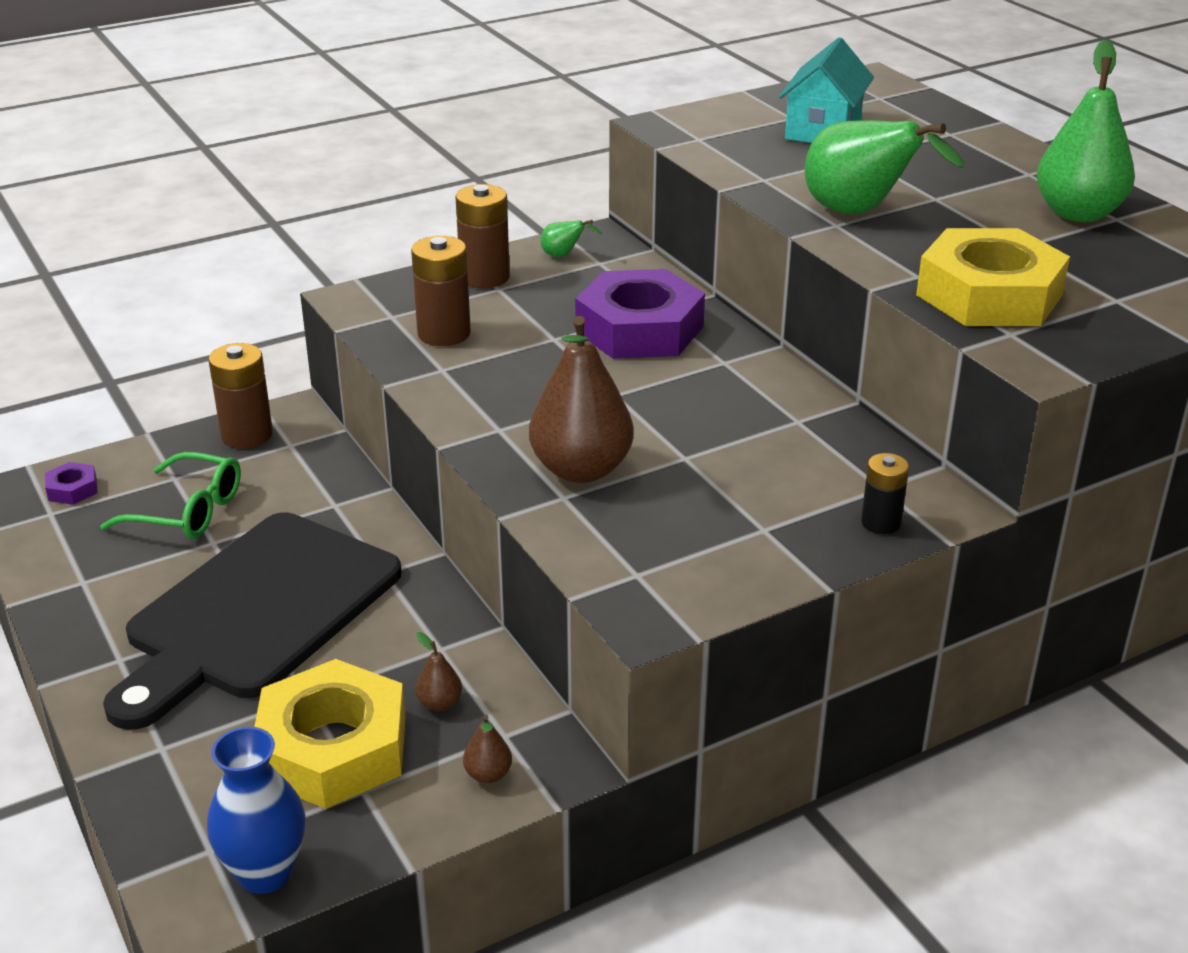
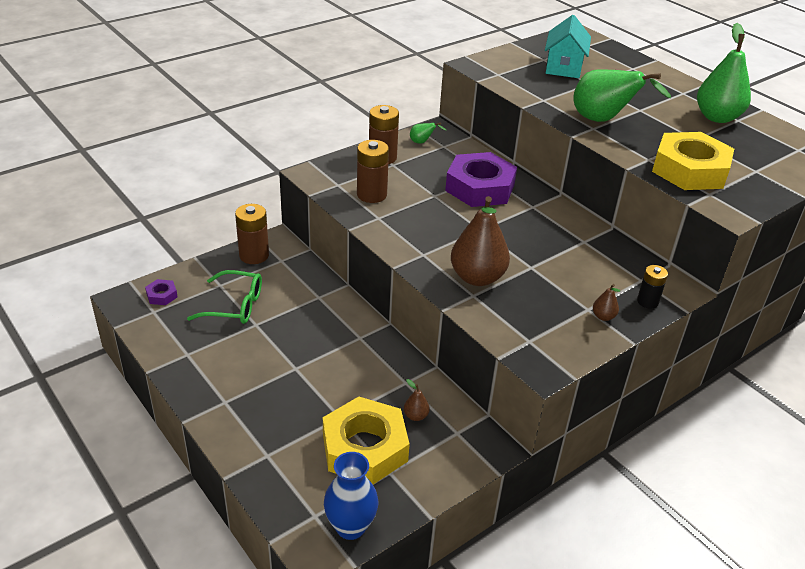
camera: 10 degrees left, 5 degrees up
black cutting board [103,512,401,730] -> none
brown pear [463,715,512,783] -> brown pear moved to [593,284,620,321]

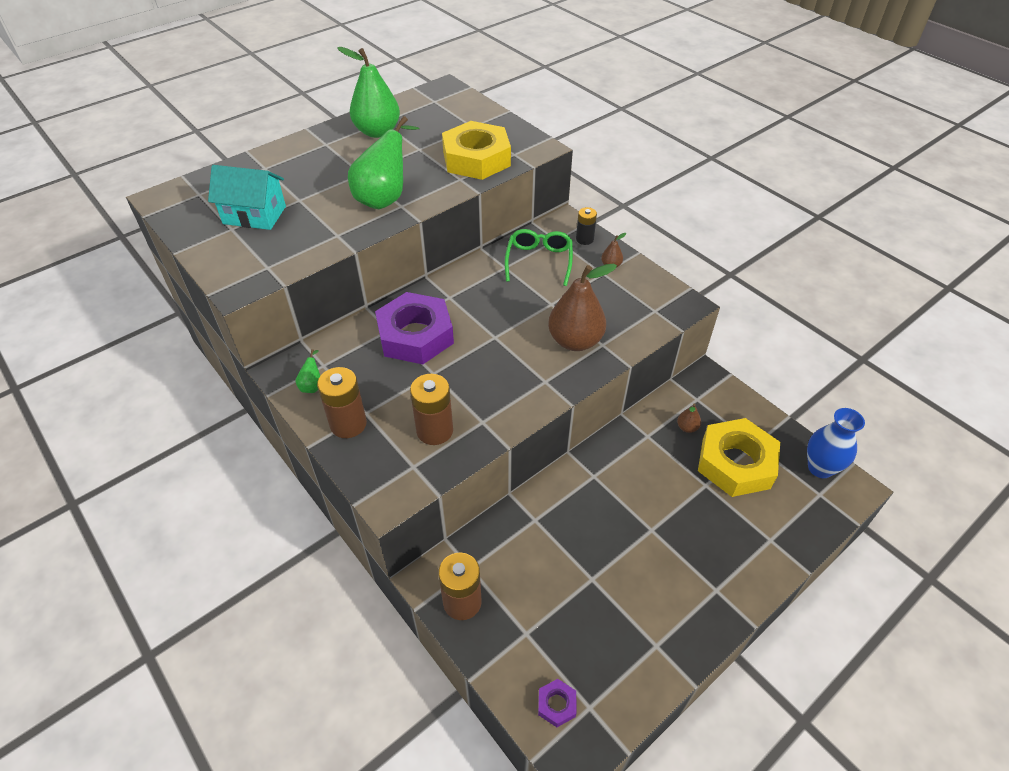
camera: 90 degrees left, 10 degrees up
green glasses [187,270,262,324] -> green glasses moved to [505,229,573,286]

